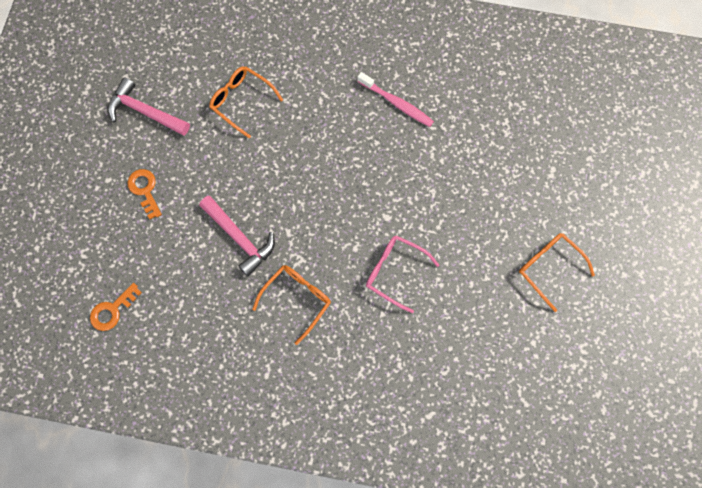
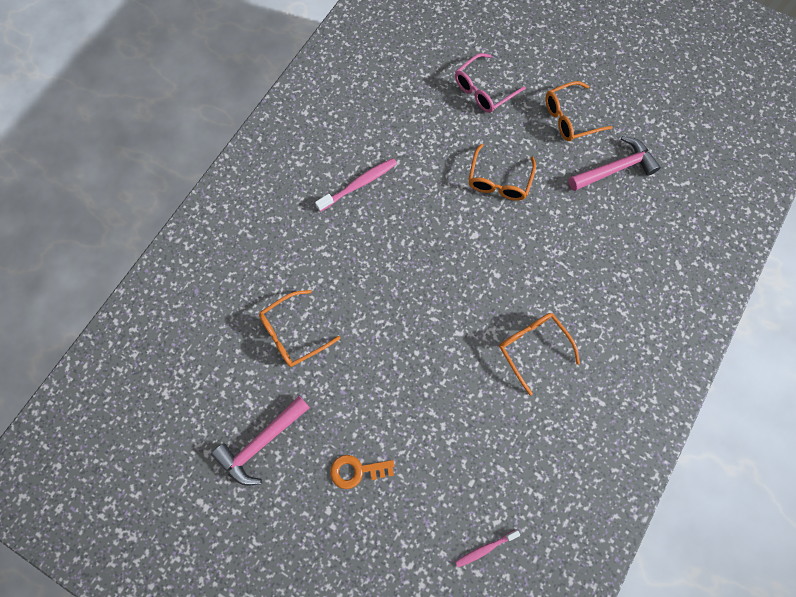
camera: 70 degrees left, 0 degrees up
orange key [90,283,142,331] -> pink toothbrush [455,530,520,567]
pink hammer [199,196,275,276] -> pink hammer moved to [569,136,661,191]
pink glasses [366,235,439,313] -> pink glasses moved to [455,53,526,113]
none -> orange glasses [468,144,536,201]

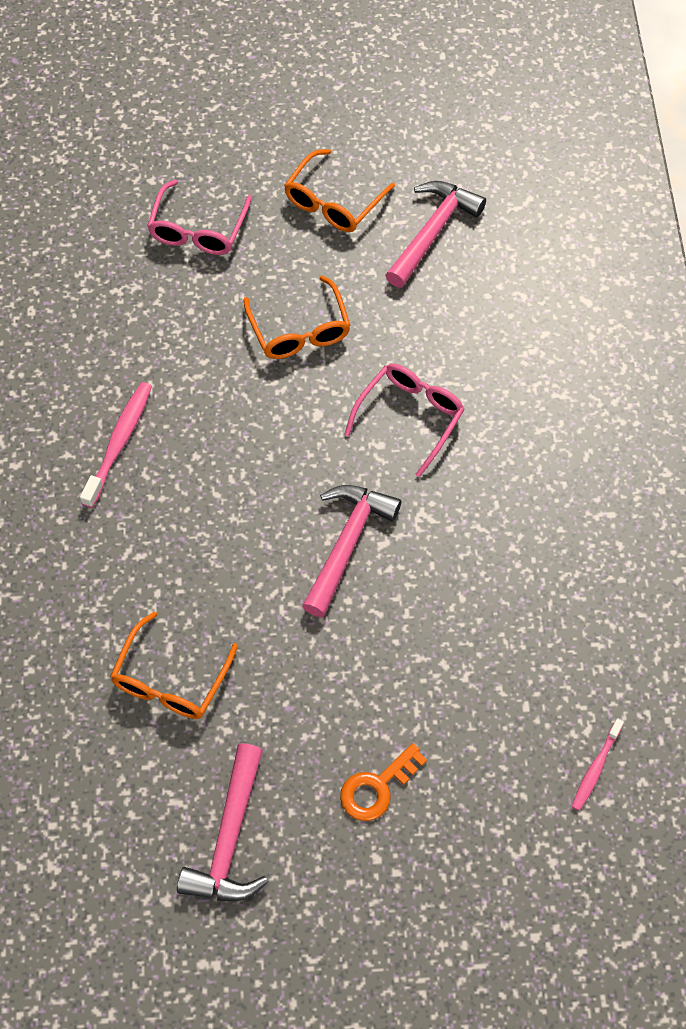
camera: 35 degrees left, 10 degrees down
orange glasses [499,313,580,395] -> none
none -> pink hammer [302,485,401,617]
none -> pink glasses [344,364,465,477]

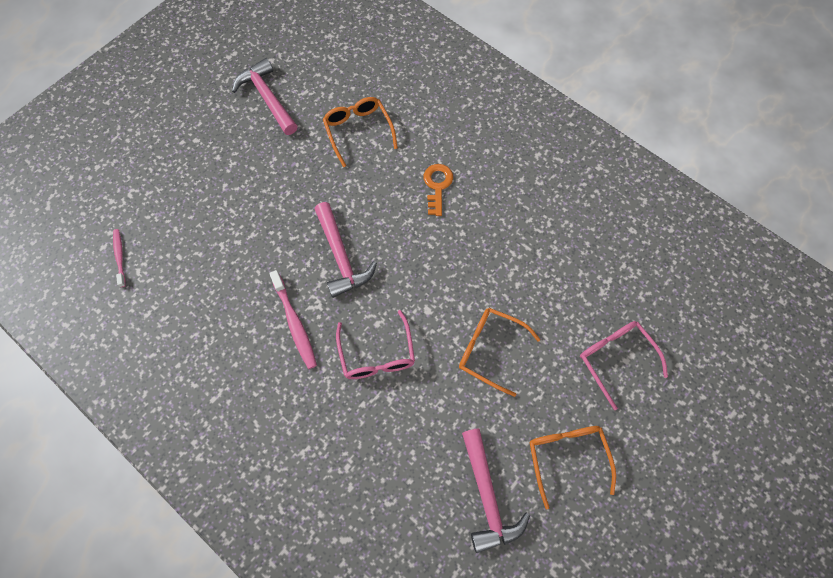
camera: 135 degrees right, 5 degrees up
pink toothbrush [80,382,152,508] -> pink toothbrush moved to [269,270,317,369]
orange key [340,743,427,821] -> orange key moved to [424,164,453,216]

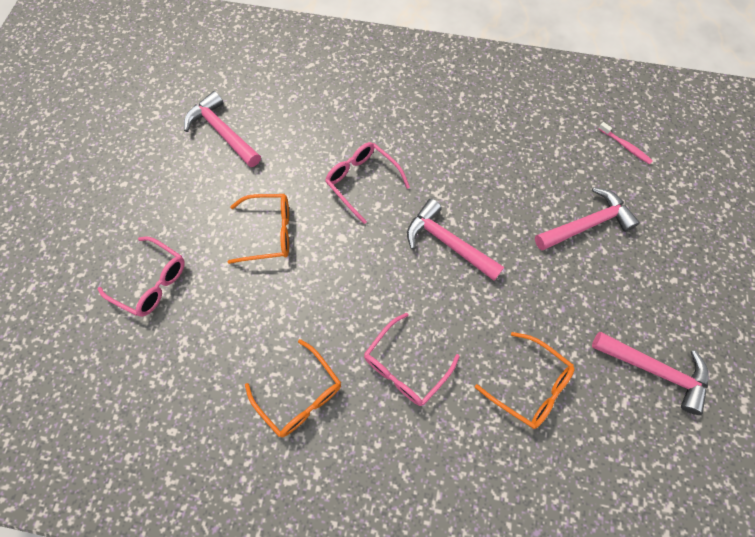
camera: 150 degrees right, 0 degrees up
pink toothbrush [269,270,317,369] -> none
orange key [424,164,453,216] -> pink glasses [364,313,460,406]
orange glasses [530,426,616,509] -> orange glasses moved to [245,339,341,437]
none -> pink hammer [535,187,640,250]

